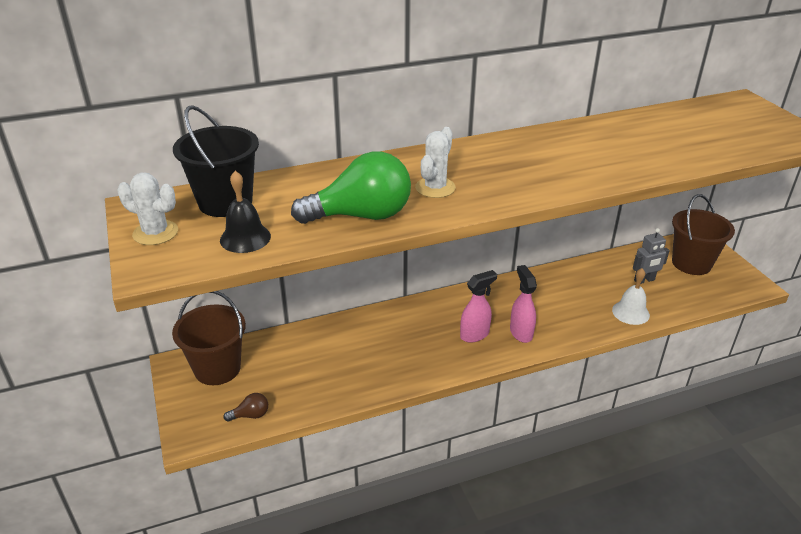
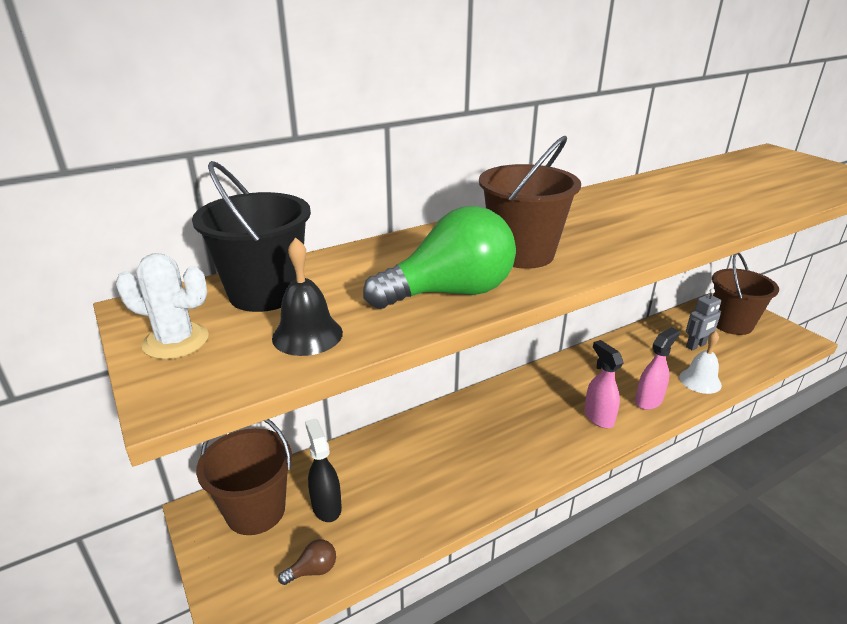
camera: 10 degrees left, 5 degrees down
white cactus [415,127,456,198] -> brown bucket [479,136,581,269]
pink spray bottle [460,270,497,343] -> pink spray bottle moved to [635,327,680,410]
none -> black spray bottle [305,418,342,522]

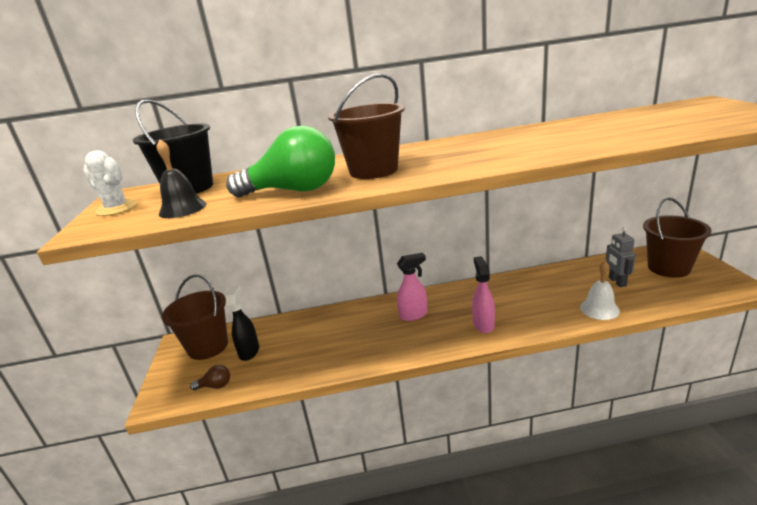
camera: 25 degrees right, 5 degrees down
pink spray bottle [635,327,680,410] -> pink spray bottle moved to [397,253,427,321]
grey robot [686,289,721,351] -> grey robot turned 90 degrees clockwise [606,227,636,287]

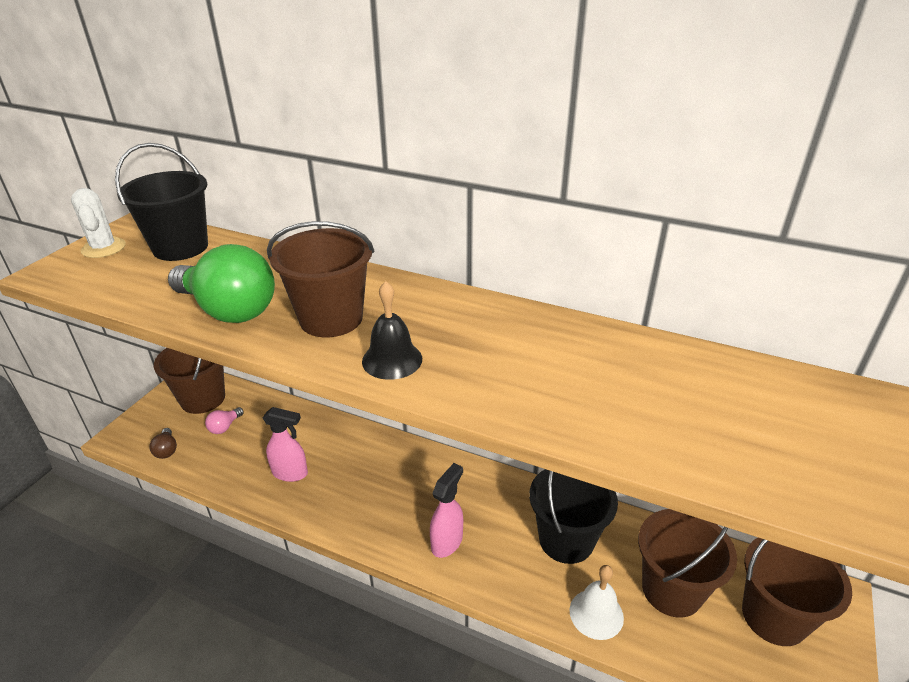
camera: 30 degrees right, 10 degrees up
black bell [157,139,207,218] -> black bell moved to [362,281,422,380]
brown light bulb [190,365,230,390] -> brown light bulb turned 45 degrees clockwise [149,428,177,459]
black spray bottle [226,285,259,361] -> pink light bulb [205,407,244,434]
pink spray bottle [397,253,427,321] -> pink spray bottle moved to [263,407,308,482]
grey robot [606,227,636,287] -> brown bucket [638,509,737,618]
none -> black bucket [529,469,618,564]

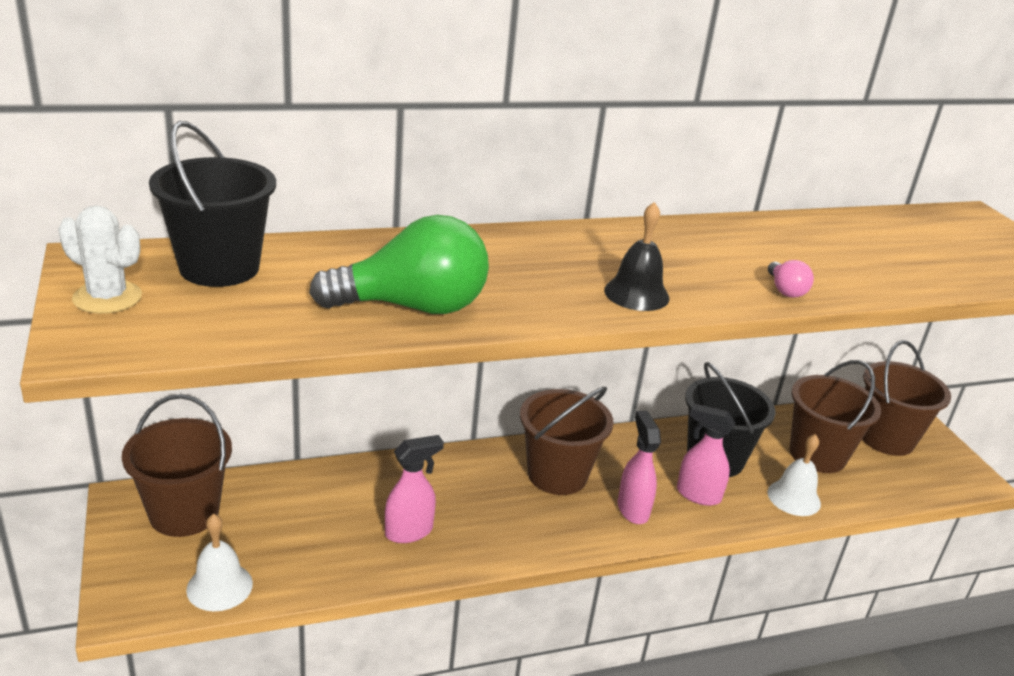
camera: 45 degrees left, 5 degrees down
brown light bulb [149,428,177,459] -> white bell [186,514,253,611]
pink light bulb [205,407,244,434] -> pink light bulb moved to [768,260,814,298]
brown bucket [267,221,374,337] -> brown bucket moved to [520,387,614,495]
none -> pink spray bottle [677,404,736,506]

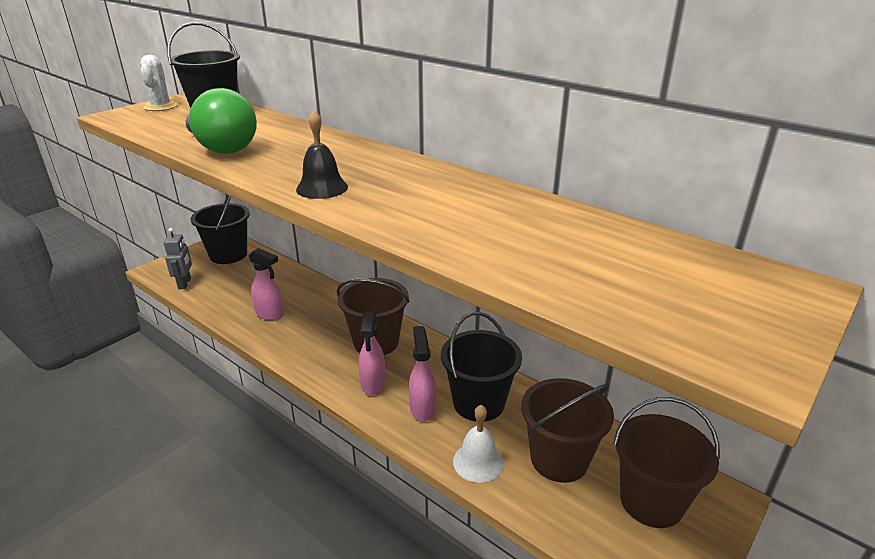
camera: 60 degrees right, 0 degrees up
brown bucket [122,394,232,537] -> black bucket [191,195,250,264]
white bell [186,514,253,611] -> grey robot [164,228,192,289]
pink spray bottle [618,411,661,524] -> pink spray bottle turned 135 degrees clockwise [359,311,385,395]
pink light bulb [768,260,814,298] -> none

